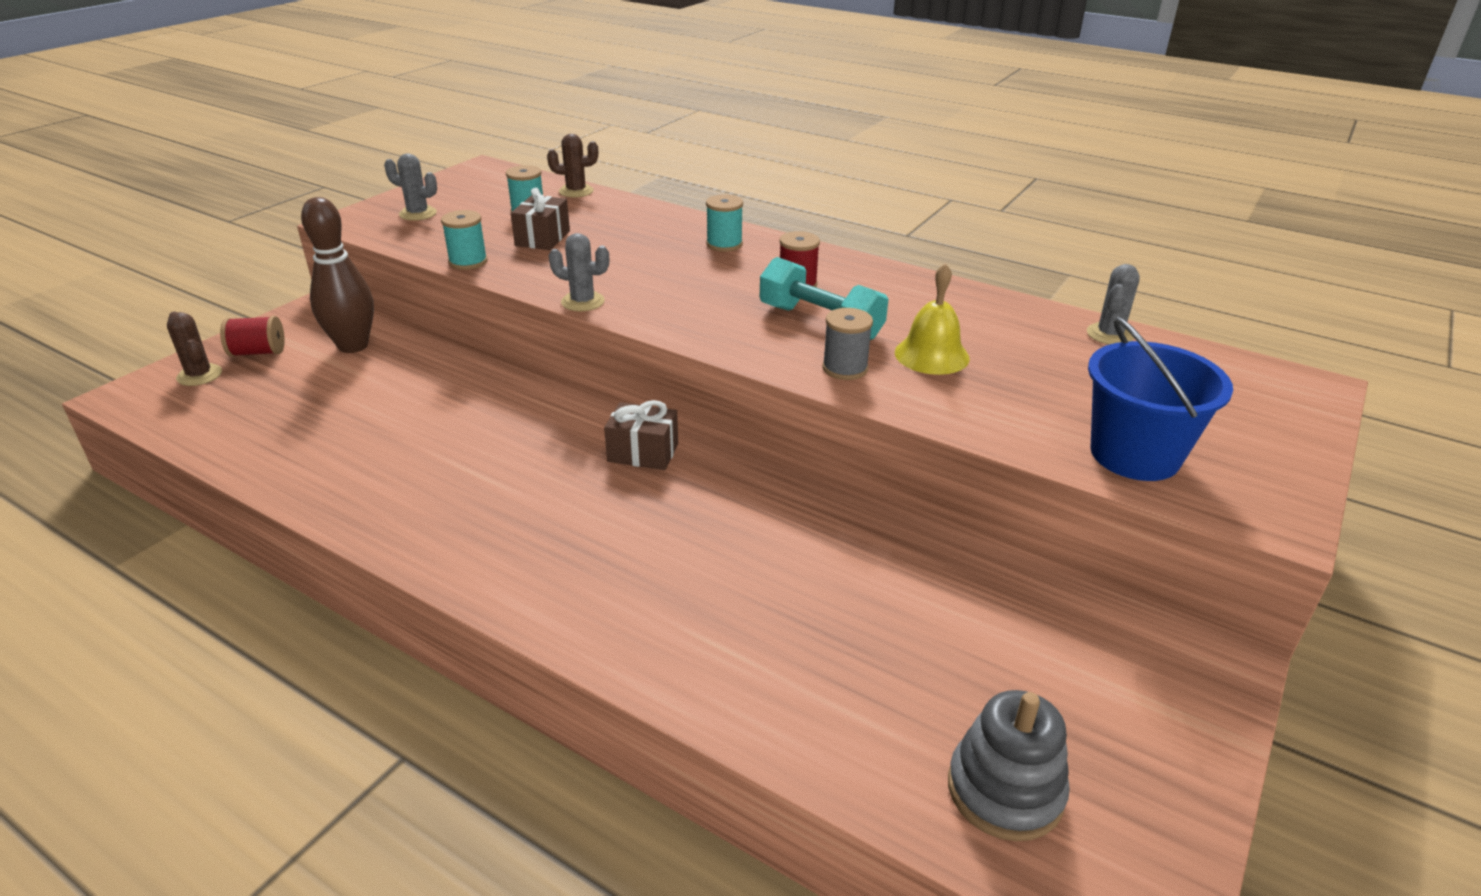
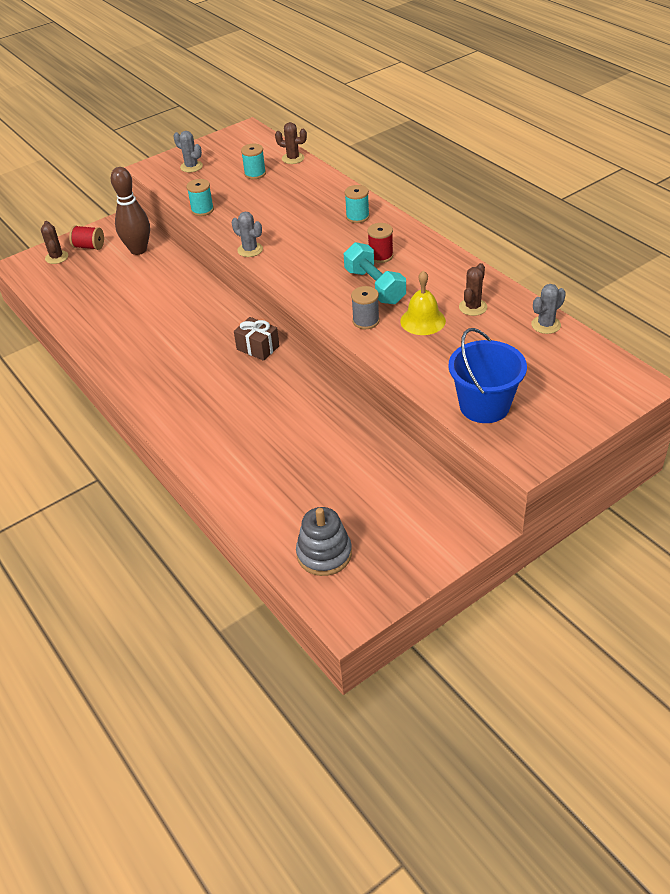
camera: 25 degrees right, 10 degrees up
brown gift [511,188,570,250] -> none
none -> brown cactus [459,263,487,316]

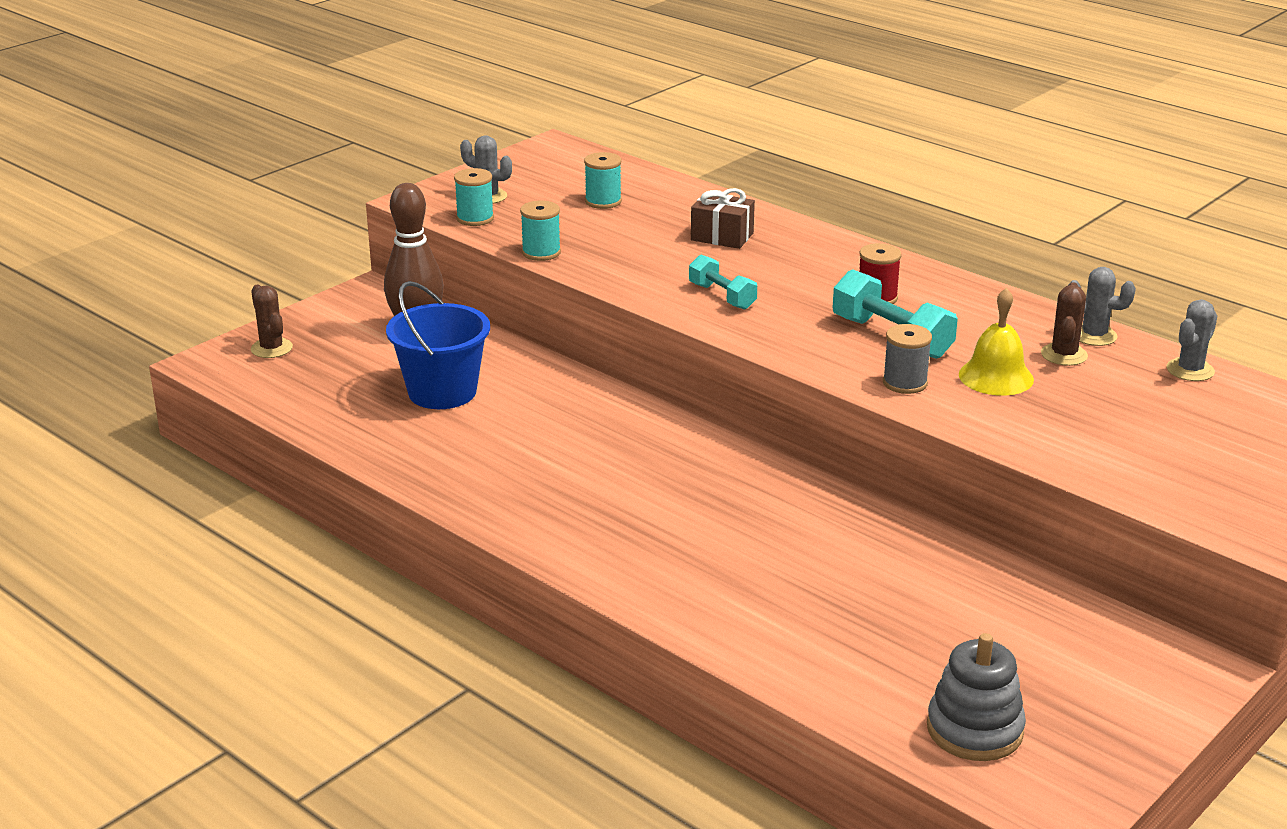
camera: 15 degrees left, 15 degrees down
red spool [69,225,104,250] -> none
grey cactus [232,212,263,257] -> grey cactus moved to [1068,267,1136,346]
brown gift [234,317,280,361] -> brown gift moved to [691,188,755,249]
brown cactus [275,122,307,164] -> none
turquoise spool [345,185,370,223] -> turquoise spool moved to [454,168,494,226]
blue bucket [448,328,527,423] -> blue bucket moved to [386,281,490,409]
none -> turquoise dumbbell [689,255,757,309]

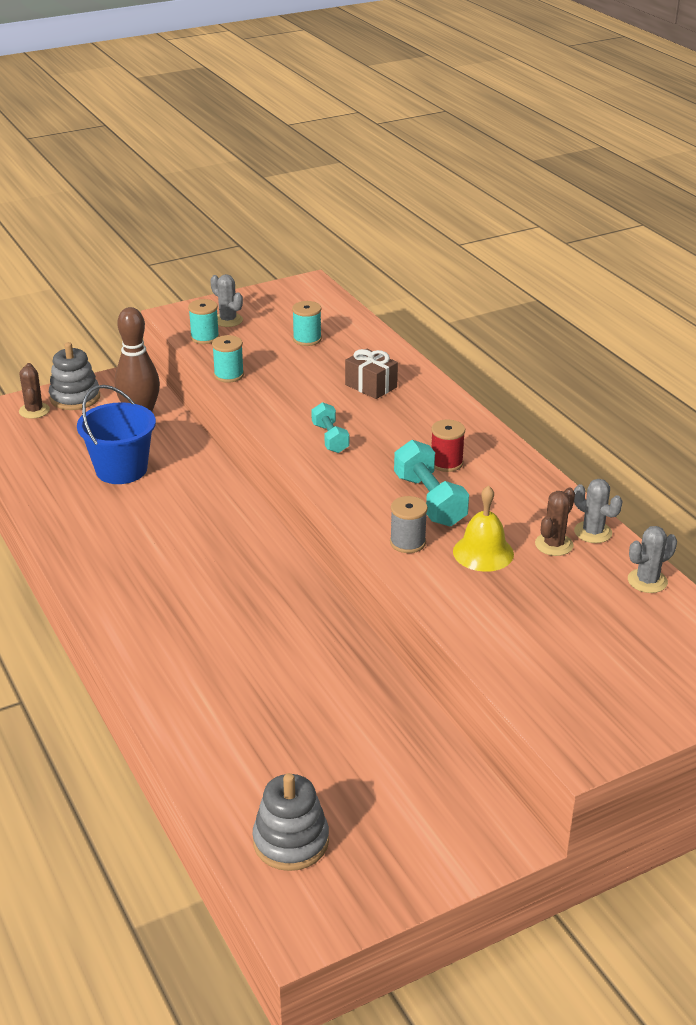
camera: 20 degrees right, 5 degrees up
none -> grey stacking toy [49,342,100,410]

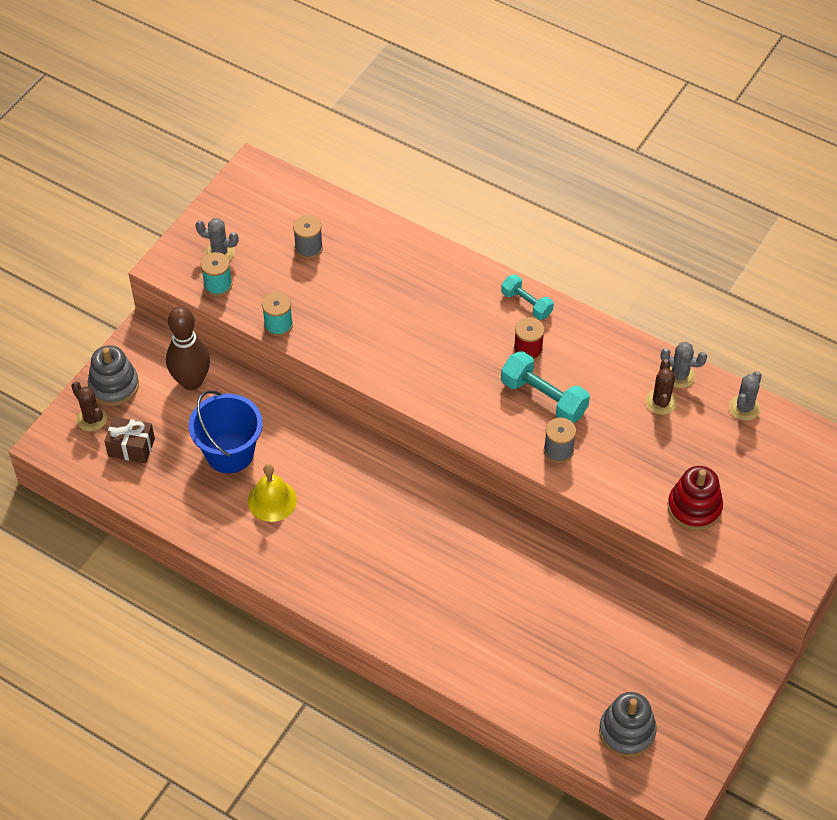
camera: 30 degrees left, 20 degrees up
turquoise spool [292,301,322,346] -> grey spool [293,215,323,259]
turquoise dumbbell [312,402,349,453] -> turquoise dumbbell moved to [501,274,554,320]
brown gift [345,348,398,399] -> brown gift moved to [104,417,155,463]
yellow bell [453,485,514,572] -> yellow bell moved to [248,464,297,522]
none -> red stacking toy [668,466,723,531]

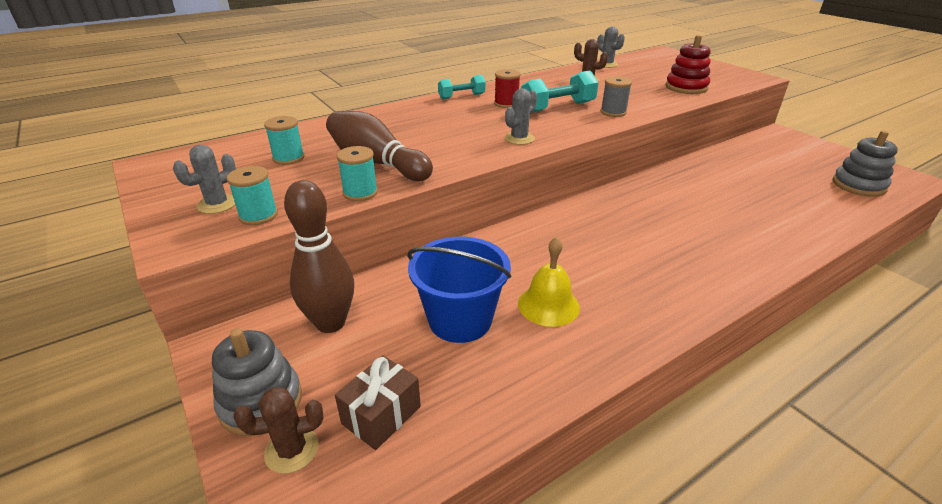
camera: 65 degrees left, 20 degrees down
grey spool [293,215,323,259] -> turquoise spool [264,116,304,165]
grey cactus [660,342,707,388] -> grey cactus moved to [504,88,537,145]
none -> brown bowling pin [326,111,433,181]

